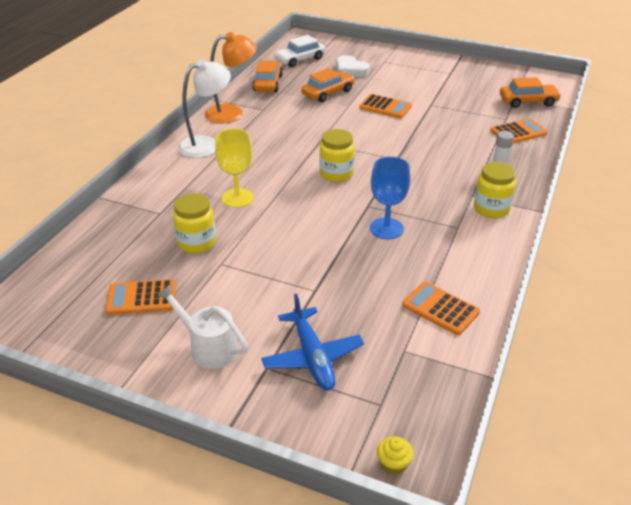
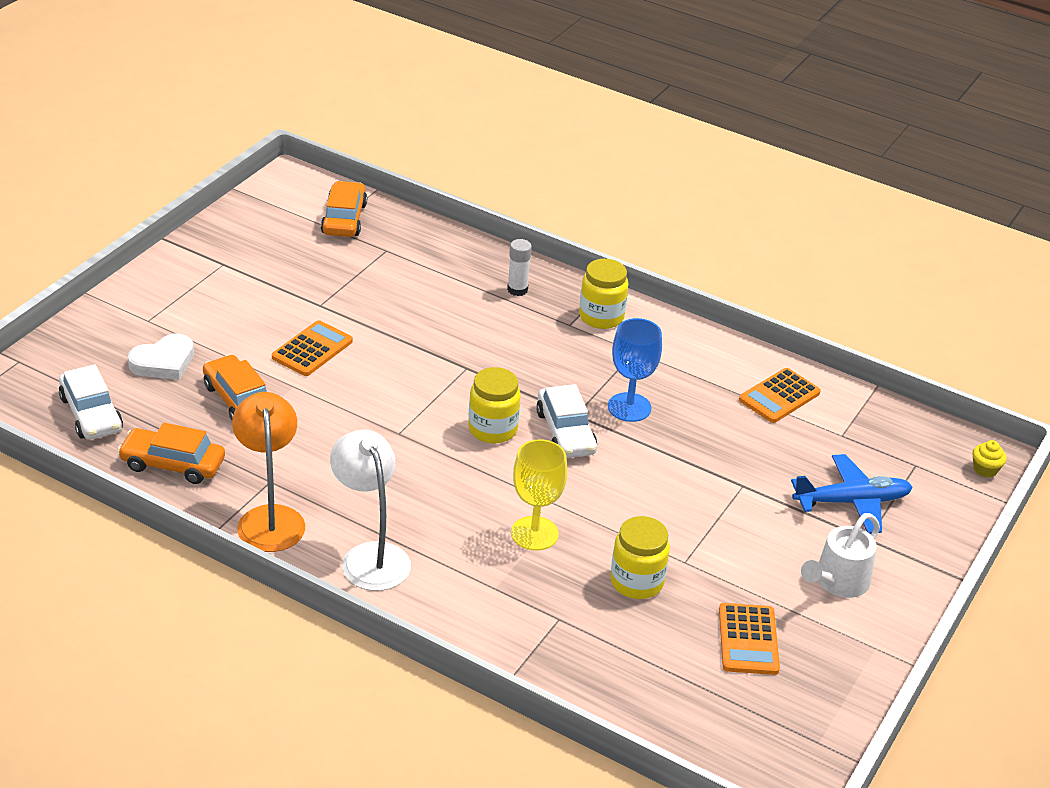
camera: 85 degrees left, 0 degrees up
orange calculator [490,118,547,144] -> none
none -> white car [536,384,597,458]

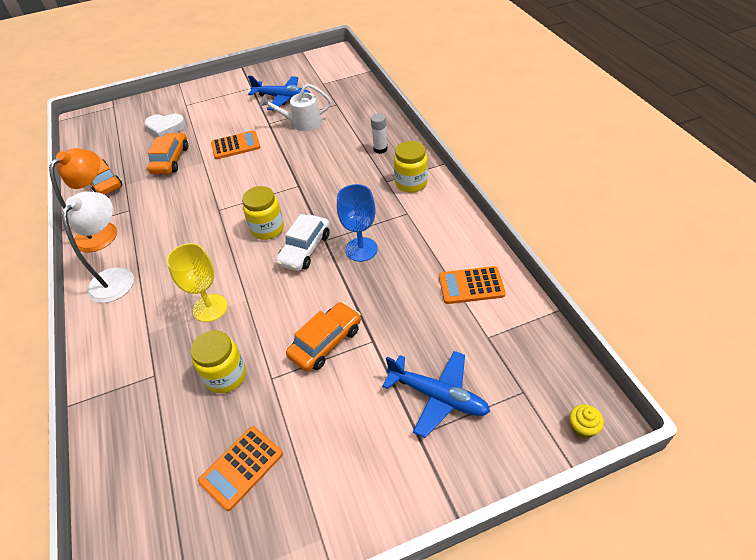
camera: 45 degrees right, 10 degrees up
white car [59,364,123,440] -> none
orange car [321,181,367,237] -> orange car moved to [286,302,361,372]
white watering can [801,513,880,598] -> white watering can moved to [260,84,332,131]
none -> blue plane [248,76,310,110]

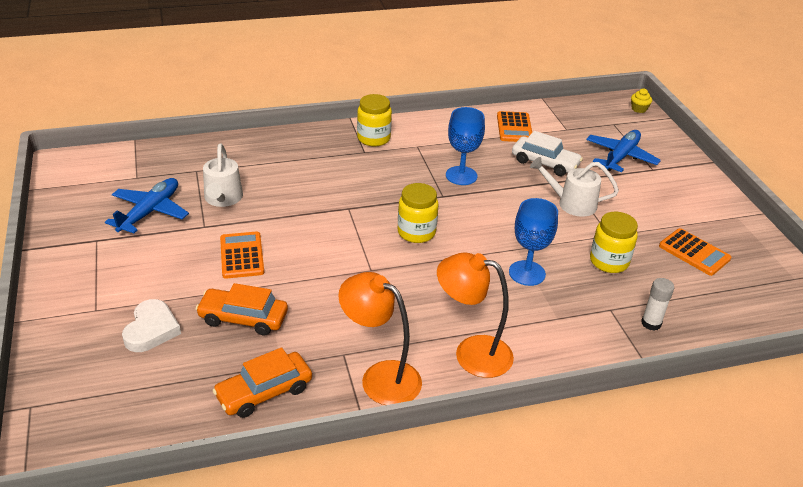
camera: 90 degrees left, 10 degrees down
white lamp [62,192,134,303] -> orange lamp [437,252,514,378]
yellow goblet [167,243,228,322] -> blue goblet [509,198,558,286]
white car [275,214,330,271] -> white car moved to [512,131,583,176]
orange car [286,302,361,372] -> white watering can [530,157,619,217]
white glue stick [371,113,387,154] -> white glue stick moved to [641,278,674,331]

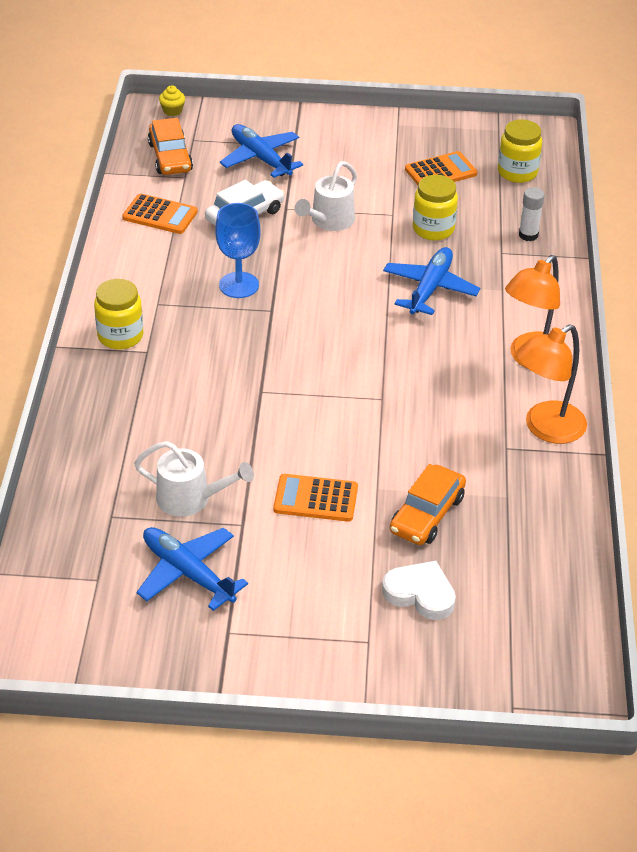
camera: 70 degrees left, 5 degrees up
orange car [212,347,312,418] -> orange car moved to [148,118,193,175]
yellow jar [398,183,439,243] -> yellow jar moved to [498,119,542,183]
blue goblet [509,198,558,286] -> blue plane [383,247,480,315]

